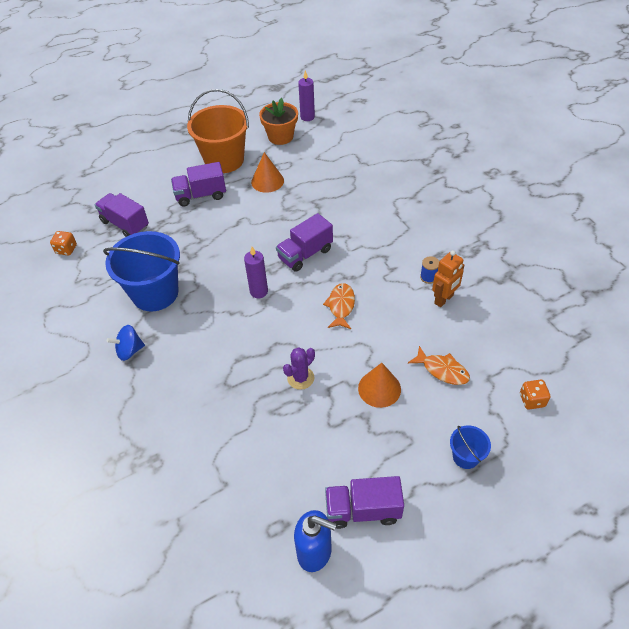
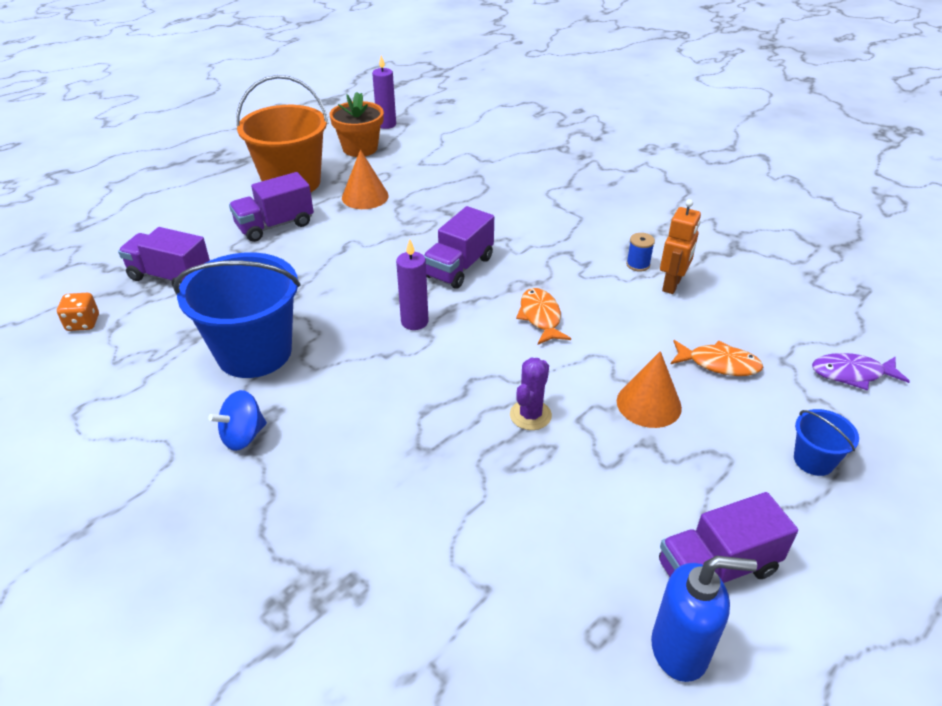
camera: 20 degrees left, 10 degrees down
orange dice [520,379,550,410] -> purple fish [812,353,910,391]

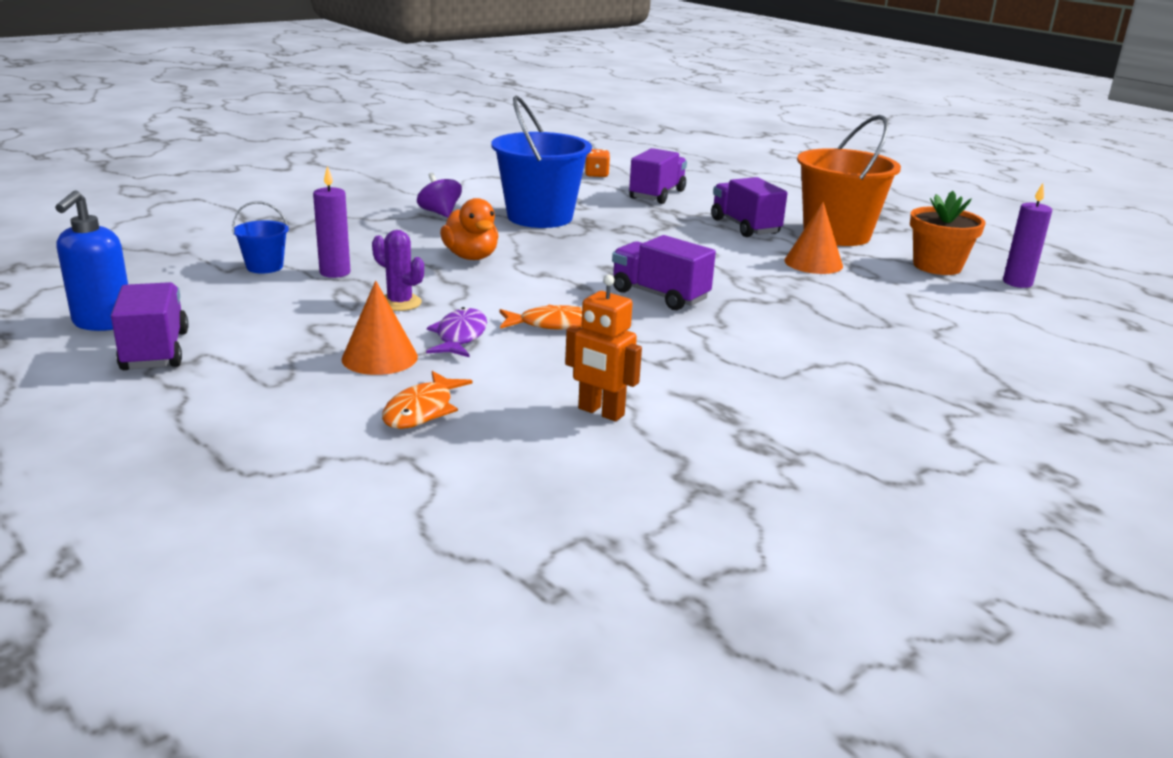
camera: 95 degrees right, 15 degrees down
blue spinning top [208,390,267,451] -> purple spinning top [417,172,462,218]
purple candle [396,239,429,330] -> purple candle moved to [313,166,350,278]
blue spool [626,233,655,272] -> none
blue bucket [794,409,859,476] -> blue bucket moved to [232,201,289,274]
purple fish [812,353,910,391] -> purple fish moved to [426,307,487,357]
none -> orange duck [440,198,498,260]

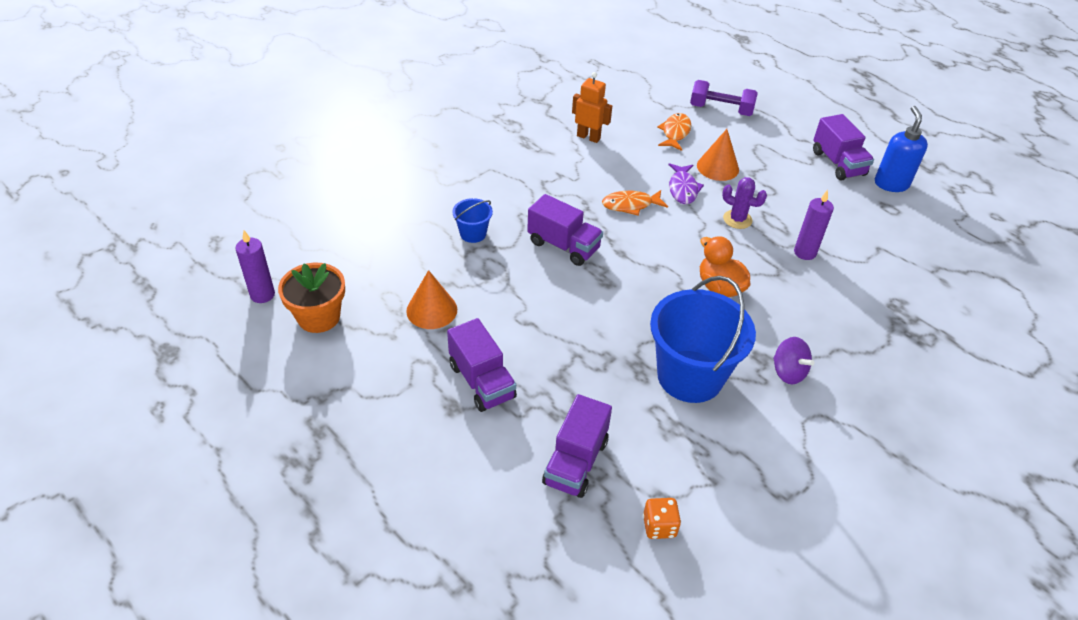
camera: 175 degrees right, 20 degrees up
blue bucket [232,201,289,274] -> blue bucket moved to [452,198,493,243]
orange bucket [797,115,901,246] -> none
none -> purple dumbbell [690,80,758,116]

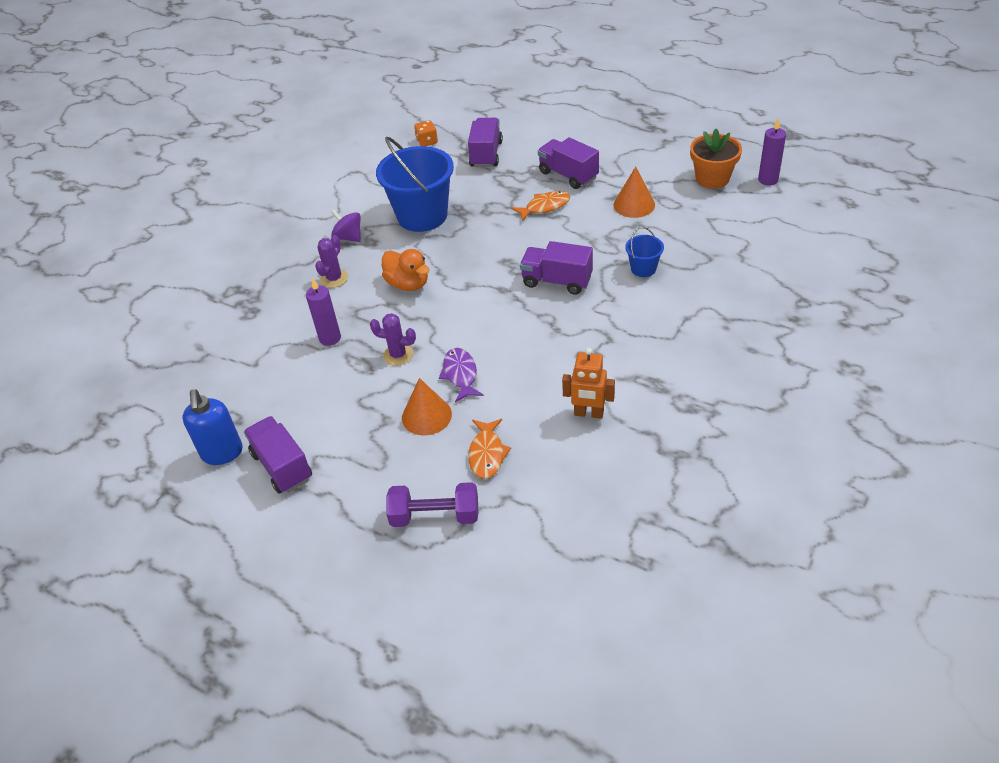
camera: 170 degrees right, 0 degrees up
orange fish [602,190,668,216] -> orange fish moved to [511,191,570,222]
none -> purple cactus [315,235,348,288]

